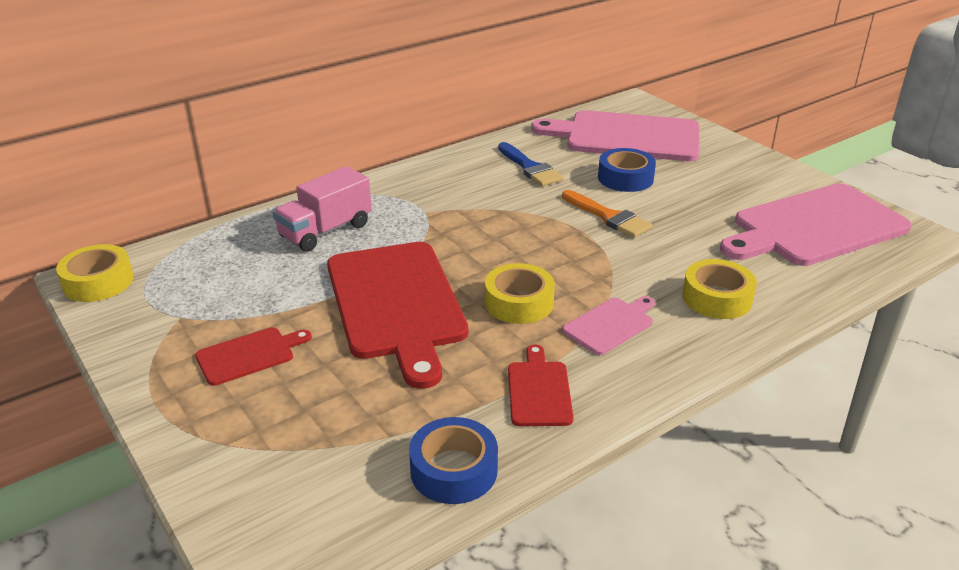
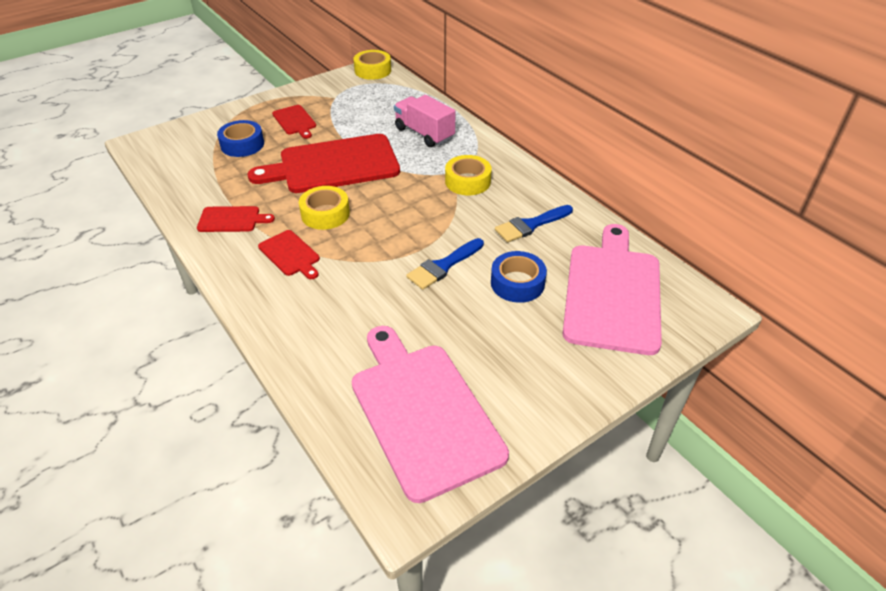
camera: 90 degrees right, 10 degrees up
blue tape [409,417,498,504] -> blue tape moved to [217,120,264,157]
orange brush [562,190,653,238] -> blue brush [406,238,484,290]
pink cutting board [562,296,655,355] -> red cutting board [258,230,320,279]
yellow tape [682,259,757,319] -> yellow tape moved to [445,155,492,195]

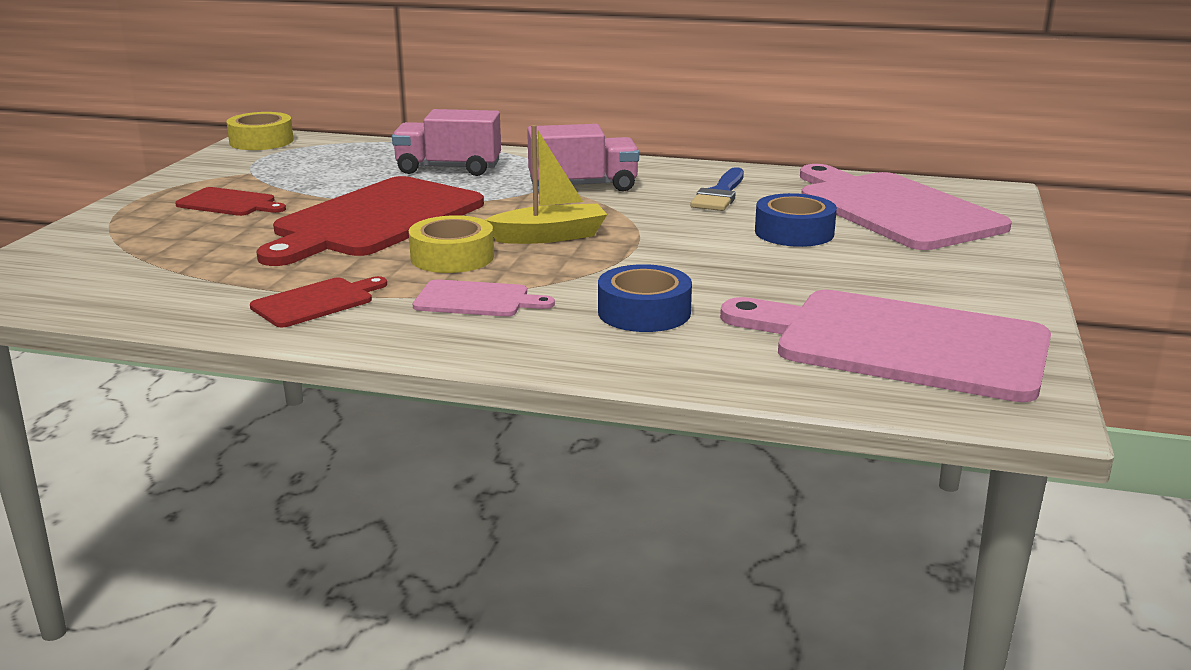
camera: 40 degrees left, 20 degrees down
blue tape [217,120,264,157] -> blue tape moved to [598,264,692,332]
red cutting board [258,230,320,279] -> pink cutting board [413,279,555,317]
blue brush [406,238,484,290] -> none
yellow tape [445,155,492,195] -> pink truck [527,124,639,191]
none -> yellow boat [485,125,607,244]

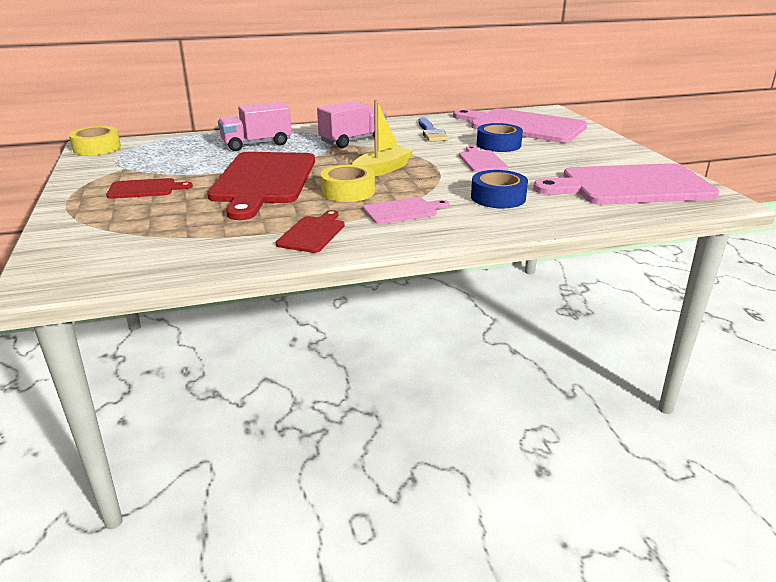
camera: 30 degrees left, 5 degrees up
none -> pink cutting board [459,146,508,172]

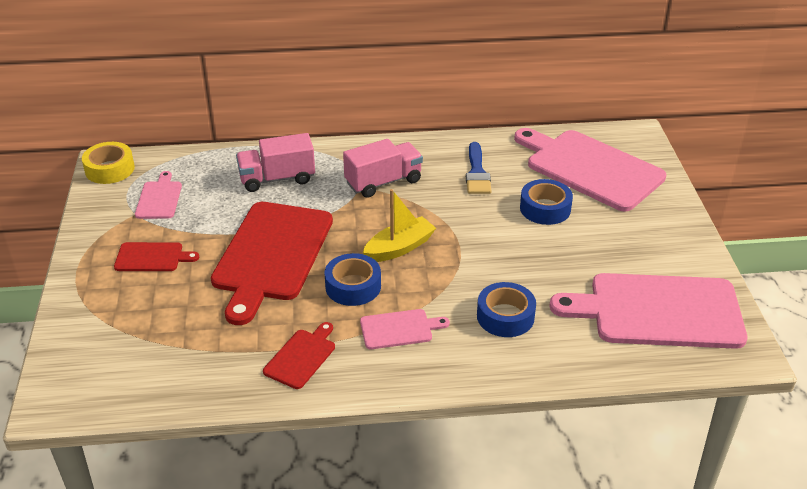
camera: 10 degrees right, 10 degrees up
yellow tape [321,165,375,202] -> blue tape [324,253,381,306]
pink cutting board [459,146,508,172] -> pink cutting board moved to [135,171,182,219]

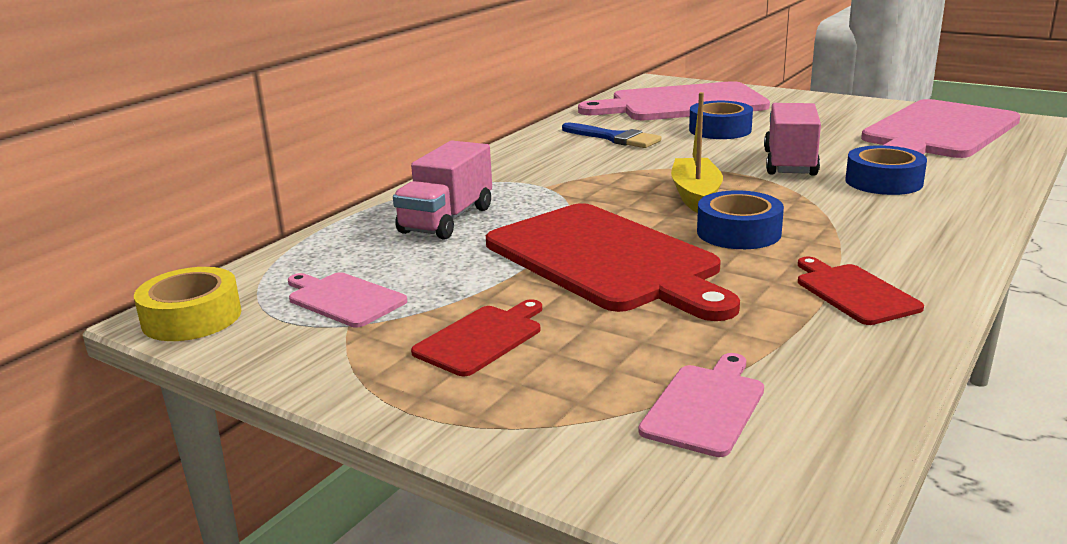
camera: 50 degrees left, 15 degrees down
pink truck [343,139,423,198] -> pink truck moved to [764,103,821,176]
pink cutting board [360,309,450,349] -> pink cutting board moved to [639,353,764,457]

